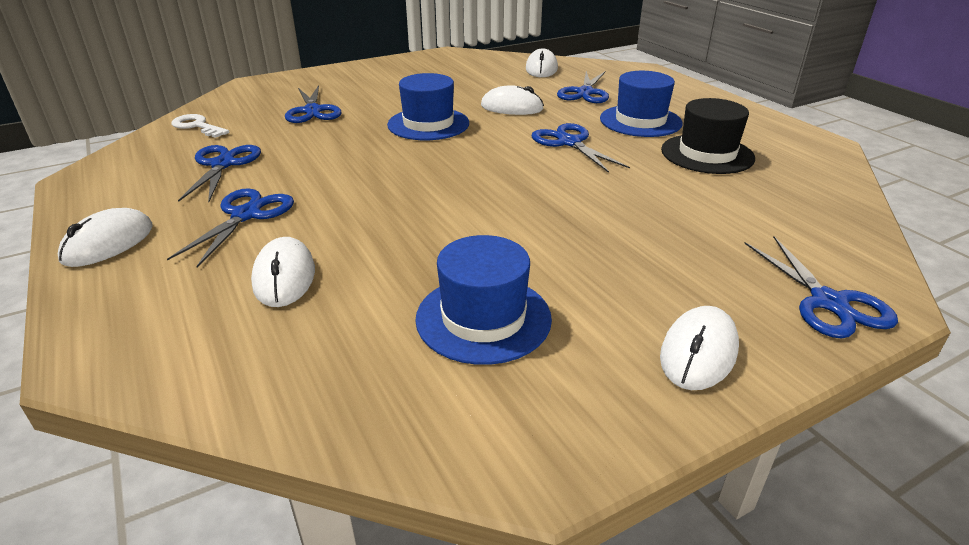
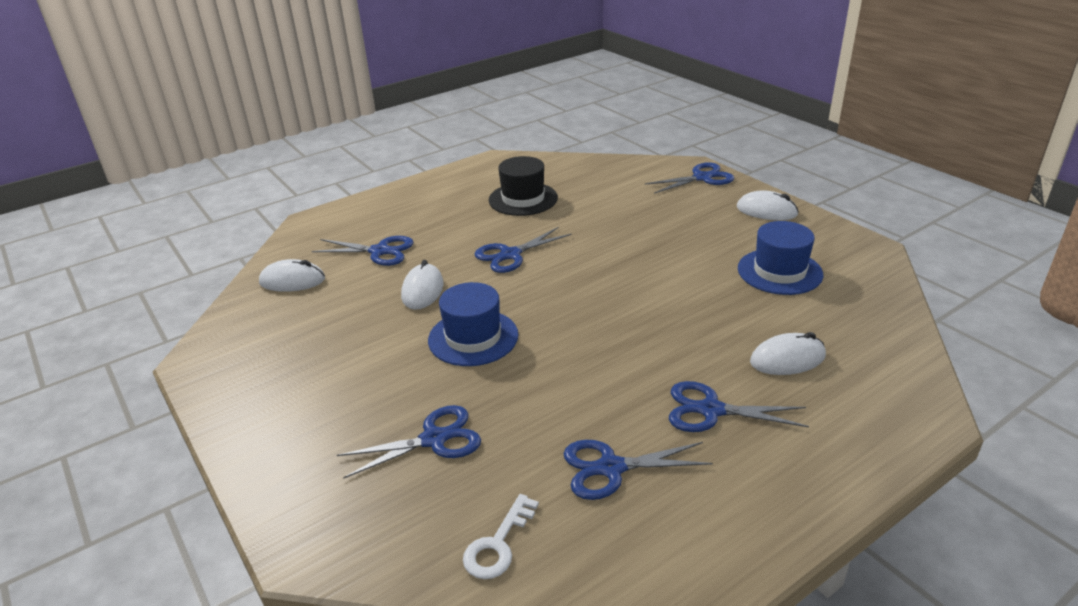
camera: 95 degrees left, 0 degrees up
white mouse [58,208,153,267] -> none
blue hat [600,71,683,137] -> none

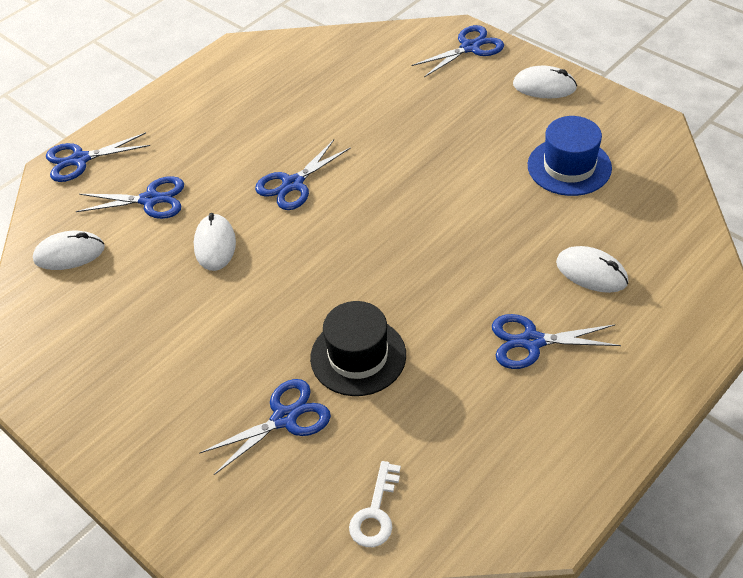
camera: 10 degrees left, 15 degrees up
blue hat [428,282,518,366] -> none
black hat [489,156,558,216] -> black hat moved to [310,301,406,396]
blue scissors [563,440,713,500] -> blue scissors moved to [46,132,150,182]
white mouse [750,332,826,375] -> white mouse turned 60 degrees clockwise [556,246,628,293]

